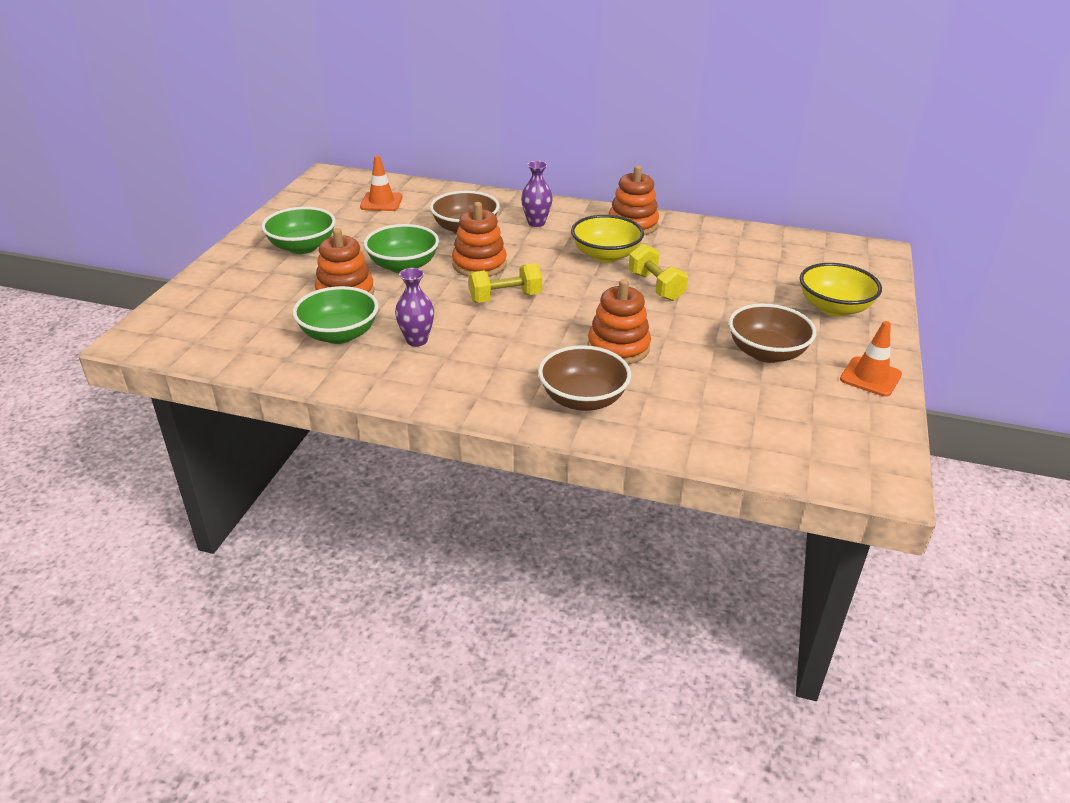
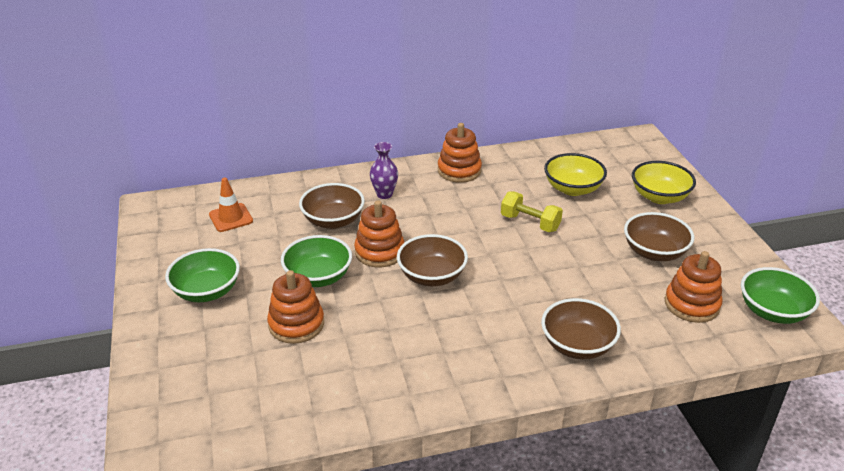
camera: 30 degrees left, 0 degrees up
green bowl [293,286,379,344] -> green bowl moved to [741,267,820,324]
purple vase [395,268,434,346] -> none
yellow dumbbell [469,263,542,303] -> brown bowl [397,234,468,286]
yellow bowl [571,215,644,263] -> yellow bowl moved to [544,153,607,196]
orange stacking toy [587,279,651,364] -> orange stacking toy moved to [665,251,723,323]
orange traffic cone [840,321,902,397] -> none

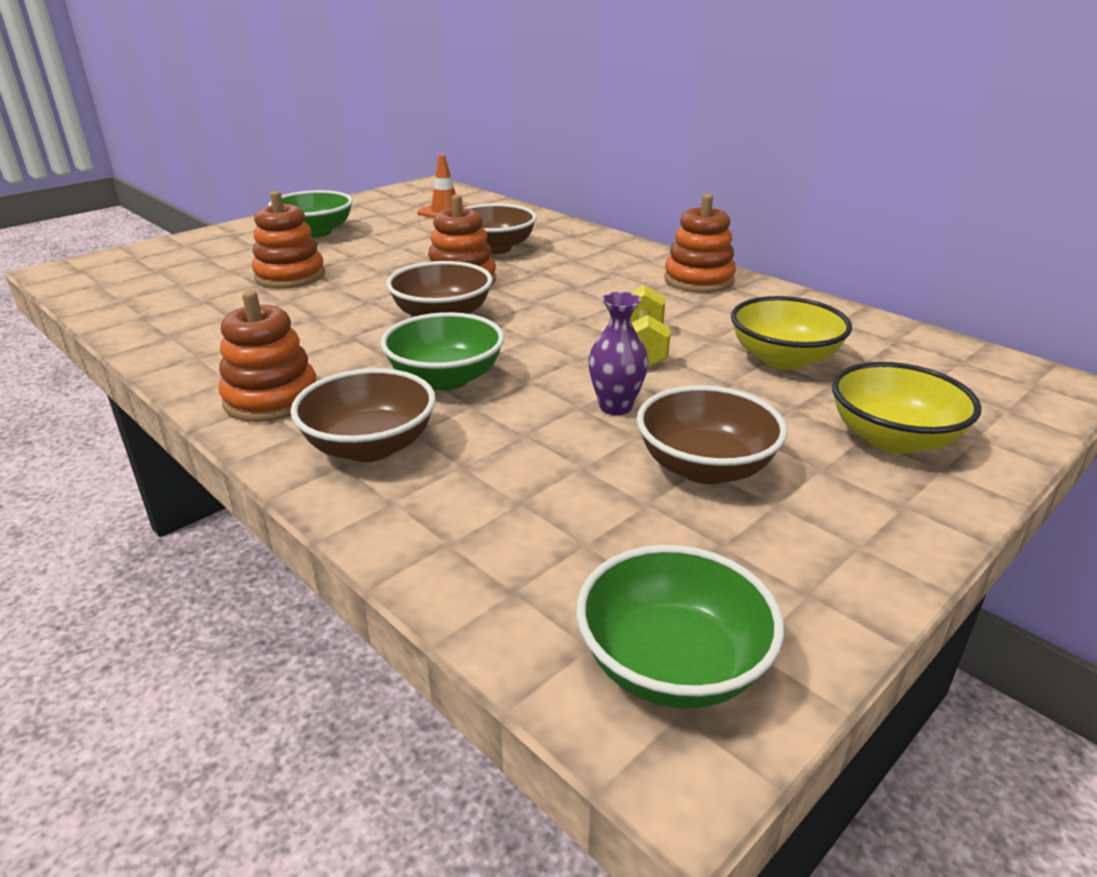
camera: 60 degrees right, 5 degrees down
green bowl [281,235,352,287] -> green bowl moved to [380,312,504,390]
purple vase [370,142,398,199] -> purple vase moved to [588,292,649,415]
orange stacking toy [665,251,723,323] -> orange stacking toy moved to [219,291,316,422]

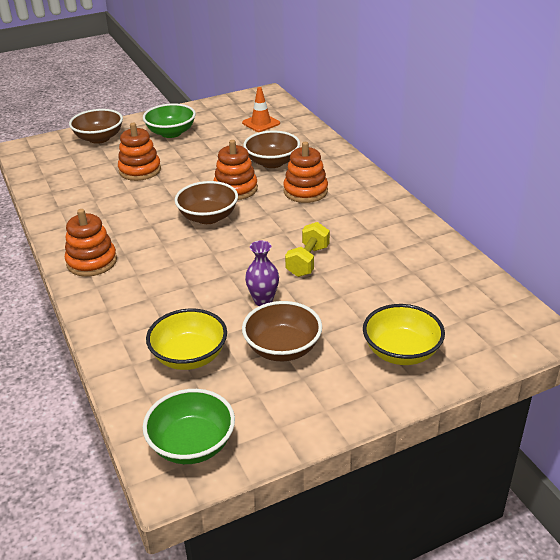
camera: 20 degrees right, 5 degrees up
brown bowl [291,368,436,462] -> brown bowl moved to [69,109,123,144]
green bowl [380,312,504,390] -> none
orange stacking toy [664,194,736,293] -> orange stacking toy moved to [283,142,328,203]
yellow bowl [731,296,852,370] -> yellow bowl moved to [146,309,227,370]

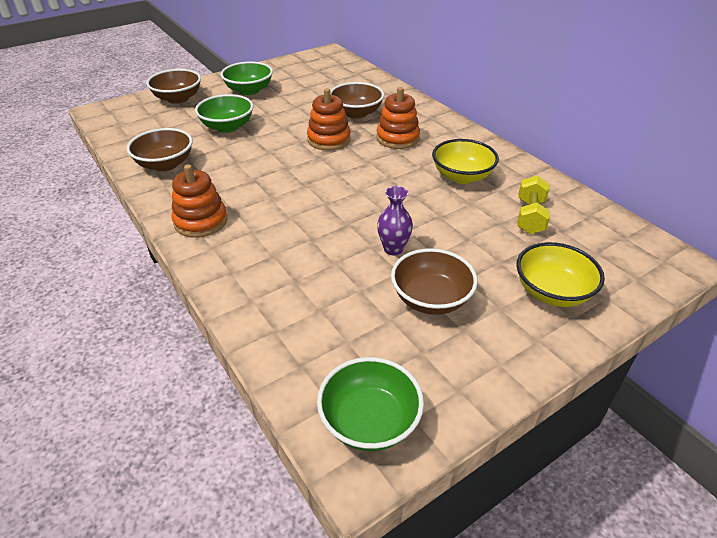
camera: 10 degrees left, 5 degrees up
orange stacking toy [118,123,161,181] -> green bowl [195,94,253,133]
yellow bowl [146,309,227,370] -> yellow bowl moved to [432,139,499,184]
brown bowl [175,181,238,224] -> brown bowl moved to [126,128,193,171]
orange traffic cone [242,87,280,132] -> none
yellow dumbbell [285,222,330,277] -> yellow dumbbell moved to [517,176,550,234]

